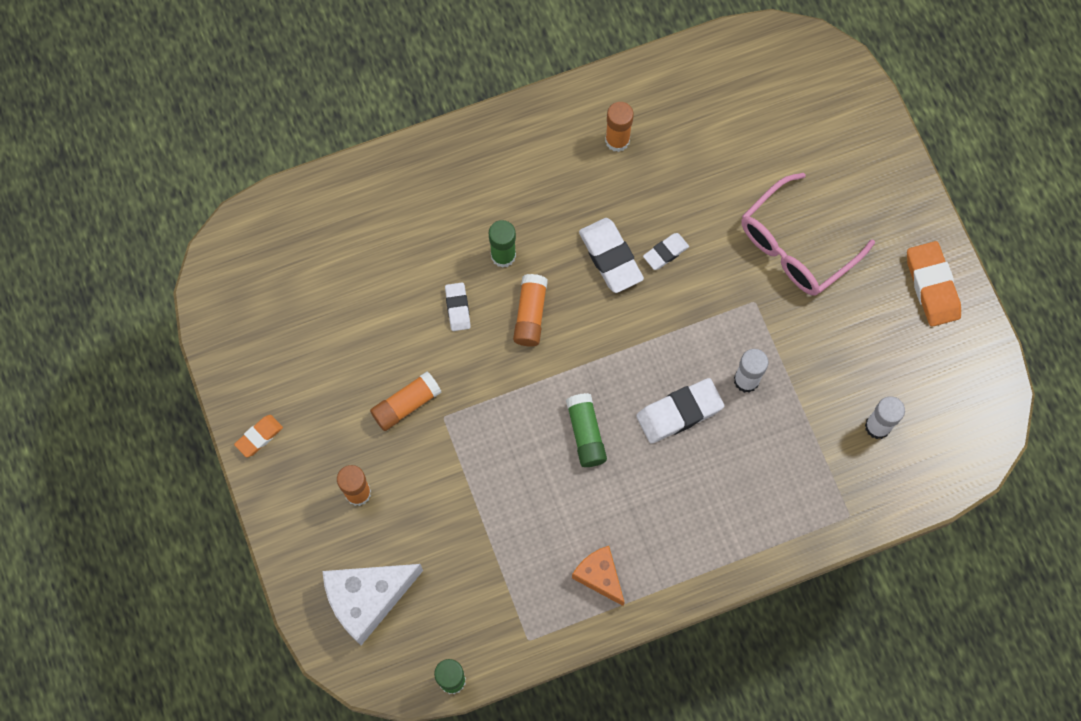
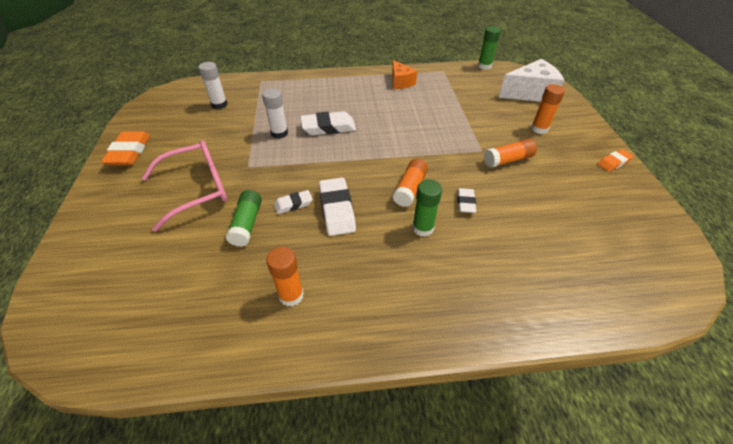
camera: 165 degrees left, 25 degrees down
green glue stick [566,393,607,467] -> green glue stick moved to [225,190,262,247]

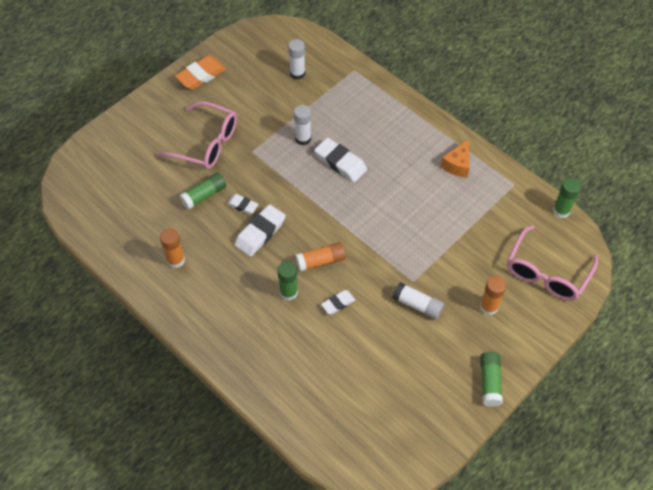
camera: 50 degrees right, 10 degrees up
orange glue stick [484,139,537,168] -> white glue stick [393,282,444,319]
white cheese [499,59,564,102] -> pink glasses [507,225,598,301]
orange eraser [598,149,633,172] -> green glue stick [480,352,503,407]

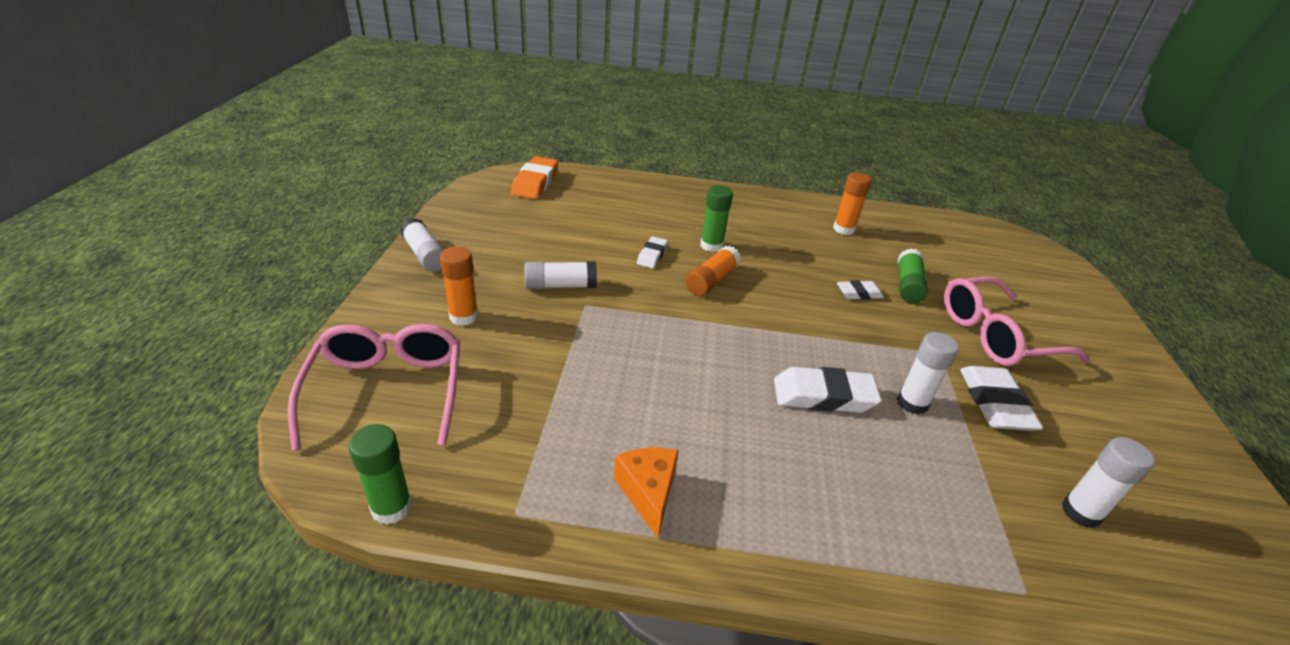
camera: 140 degrees right, 20 degrees down
orange eraser [175,55,226,90] -> orange eraser moved to [511,156,558,199]
white eraser [234,204,286,257] -> white eraser moved to [960,366,1043,431]
green glue stick [480,352,503,407] -> white glue stick [400,218,444,272]

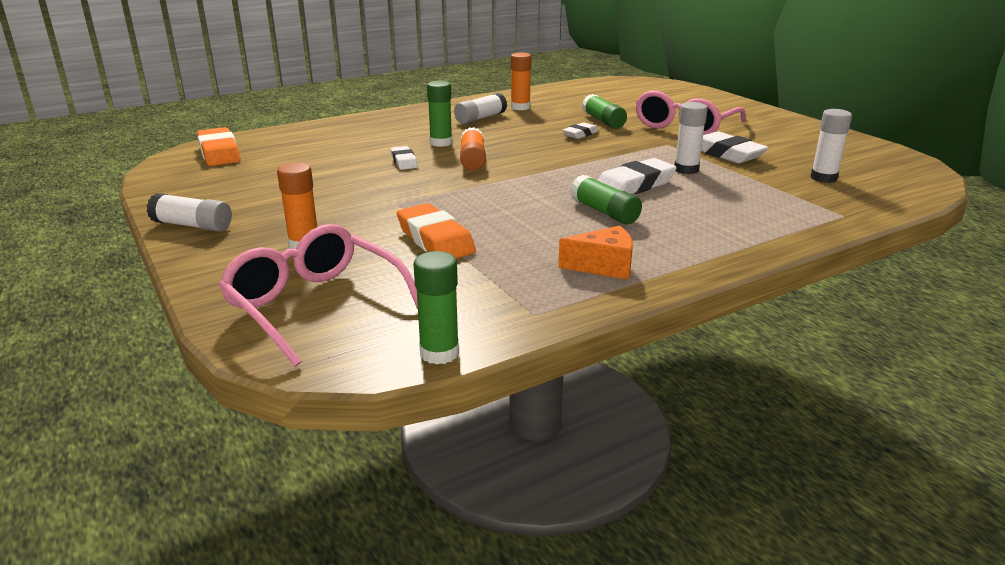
camera: 35 degrees left, 10 degrees down
white glue stick [524,261,597,289] -> white glue stick moved to [454,93,507,124]
orange cheese [614,447,679,539] -> orange cheese turned 135 degrees clockwise [558,226,633,280]
none -> orange eraser [397,203,476,258]
none -> green glue stick [570,174,642,224]

